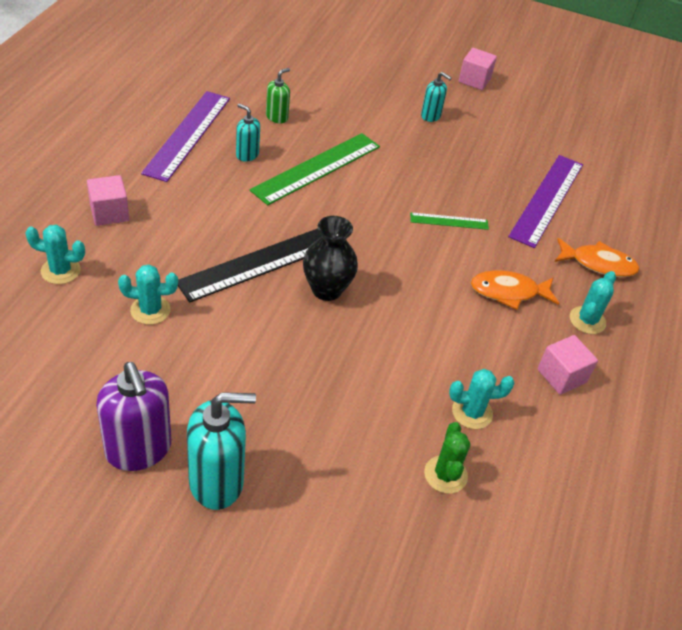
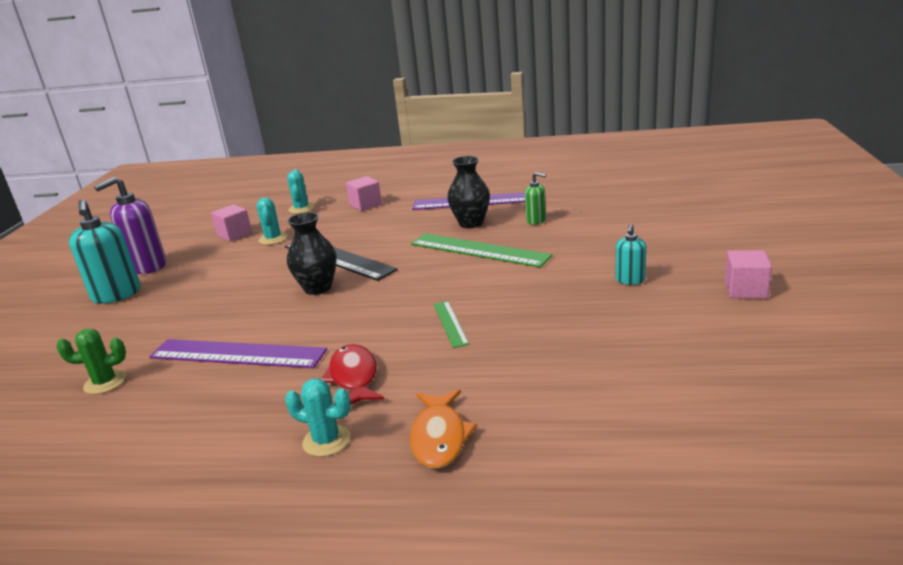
camera: 85 degrees right, 20 degrees down
turquoise soap dispenser [236,104,260,162] -> black vase [447,156,490,228]
turquoise cactus [449,369,515,429] -> none
orange fish [471,270,559,310] -> red fish [321,344,384,404]
purple ruler [508,155,583,248] -> purple ruler moved to [149,339,327,368]
pink cube [538,335,598,395] -> pink cube moved to [211,204,252,242]

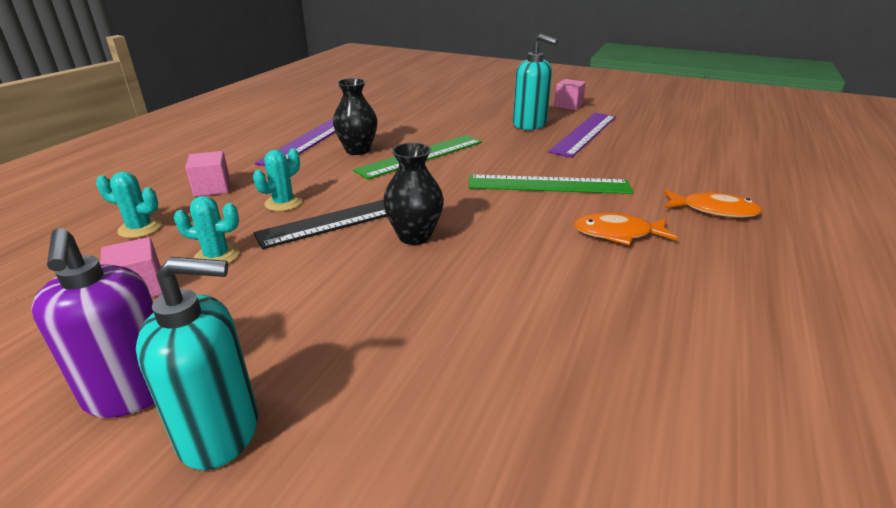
camera: 75 degrees left, 5 degrees up
green cactus [56,329,126,395] -> none
purple ruler [149,339,327,368] -> purple ruler moved to [548,113,616,158]
turquoise cactus [285,378,351,457] -> turquoise cactus moved to [253,148,302,211]
red fish [321,344,384,404] -> orange fish [574,213,678,246]
green ruler [433,301,469,348] -> green ruler [468,175,633,194], size x2.01
green soap dispenser [525,172,546,225] -> none
turquoise soap dispenser [616,224,646,285] -> turquoise soap dispenser [513,34,558,130], size x1.86

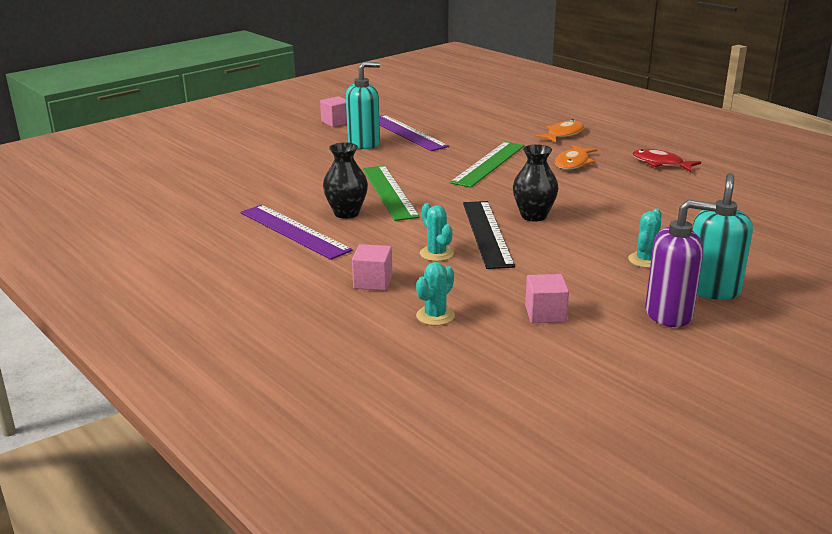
camera: 65 degrees left, 5 degrees down
turquoise cactus [174,196,239,264] -> turquoise cactus moved to [628,208,662,268]
none -> red fish [633,149,701,172]

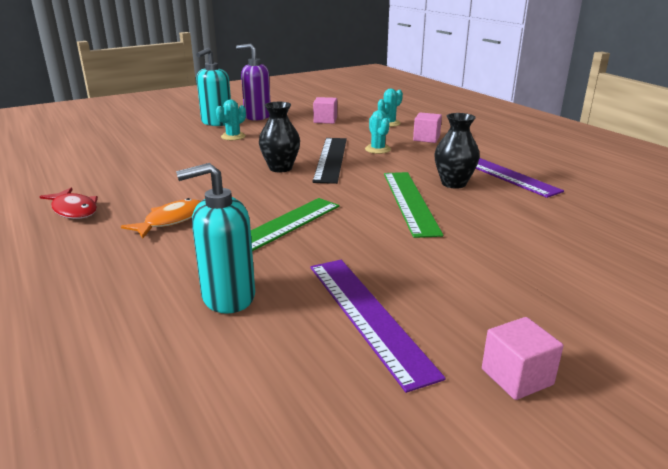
camera: 170 degrees left, 0 degrees up
turquoise soap dispenser [346,62,380,149] -> turquoise soap dispenser moved to [176,163,255,314]
orange fish [535,119,584,143] -> none

